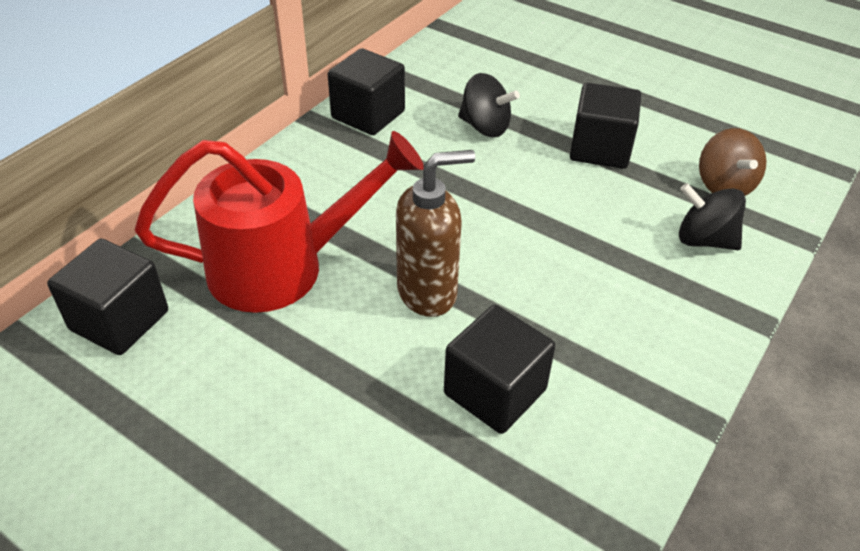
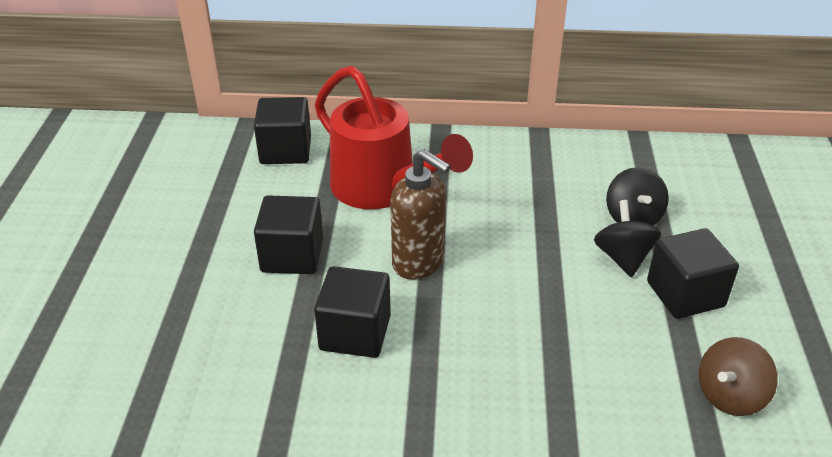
camera: 60 degrees right, 5 degrees down
black cube [328,48,405,135] -> black cube moved to [254,196,323,274]
black spinning top [679,183,746,250] -> black spinning top moved to [594,200,661,277]

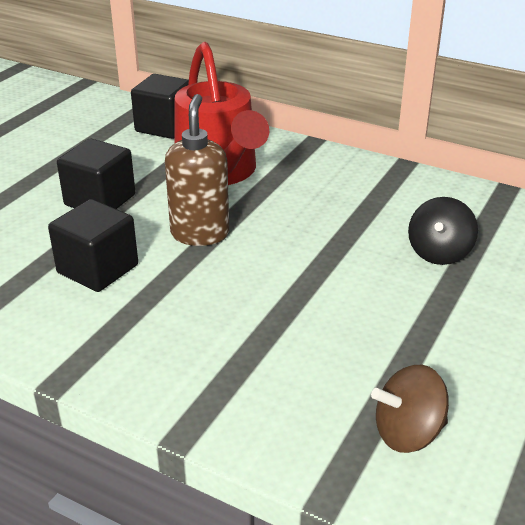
camera: 25 degrees right, 5 degrees down
brown soap dispenser [390,149,451,279] -> brown soap dispenser turned 150 degrees counterclockwise [165,94,229,246]
black spinning top [594,200,661,277] -> none
black cube [647,228,739,319] -> none

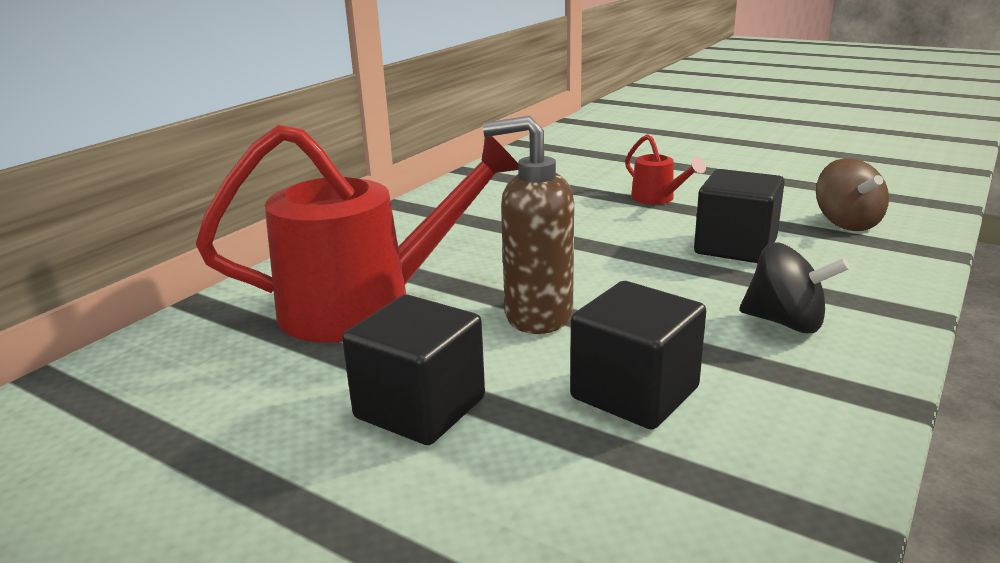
camera: 85 degrees left, 10 degrees down
black cube [131,74,189,139] -> black cube moved to [694,169,785,263]
black spinning top [408,197,478,265] -> black spinning top moved to [739,242,850,333]
none -> red watering can [625,134,706,204]

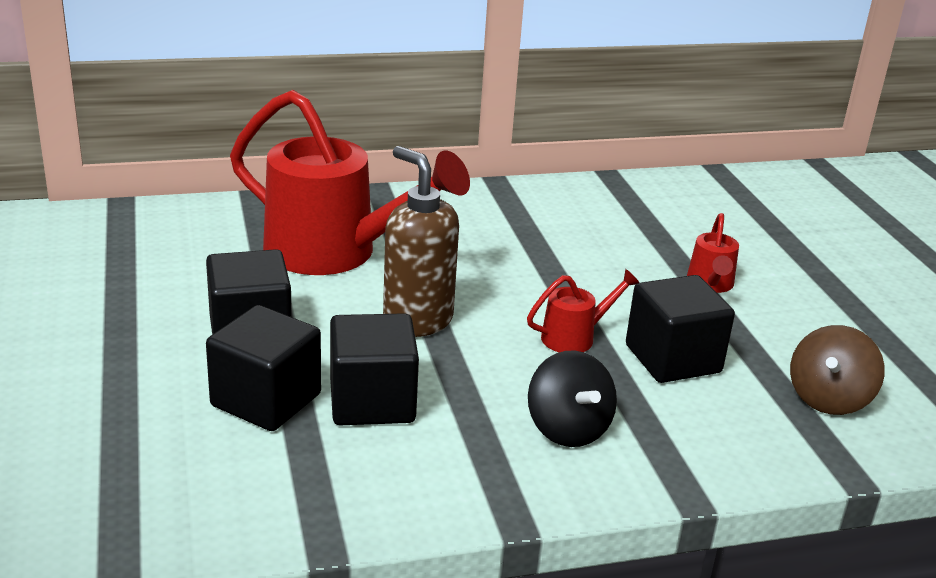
camera: 40 degrees right, 5 degrees up
none -> black cube [206,305,321,431]
none -> red watering can [527,269,640,352]

